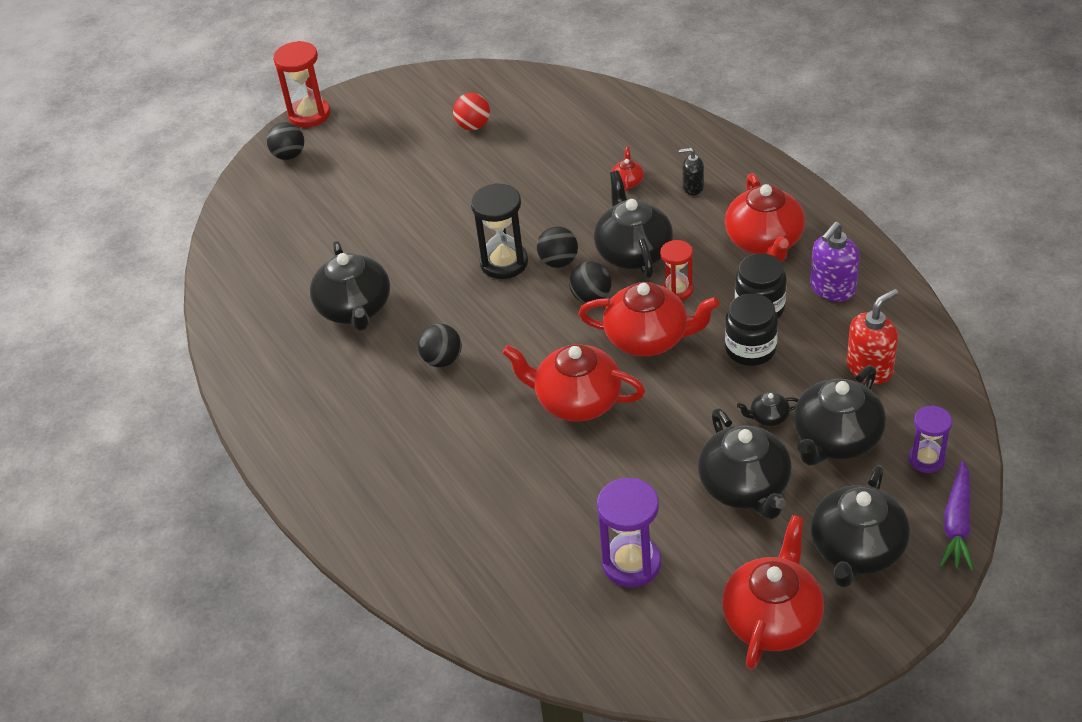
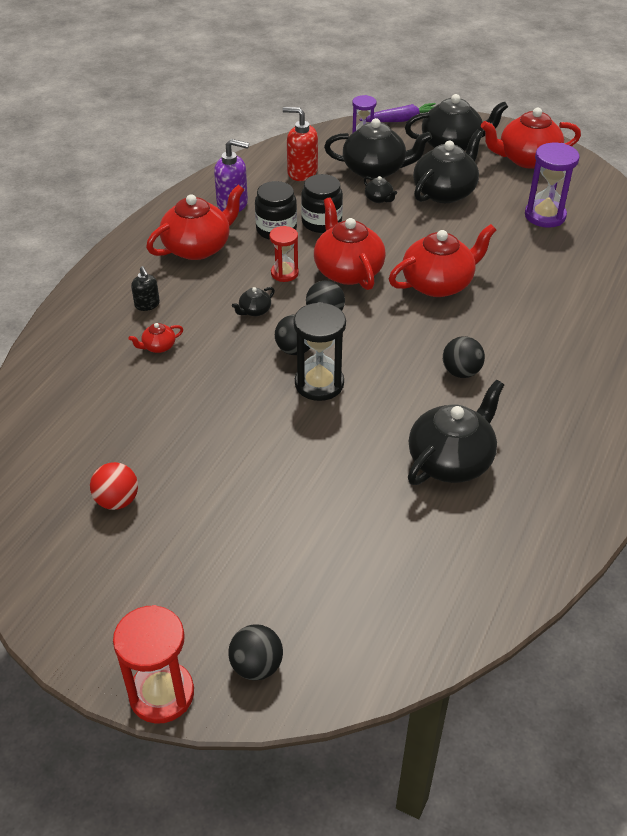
camera: 125 degrees left, 0 degrees up
red teapot [502,344,645,422] -> red teapot turned 105 degrees counterclockwise [389,224,496,297]
black teapot [594,171,673,278] -> black teapot [232,287,275,316], size x0.44

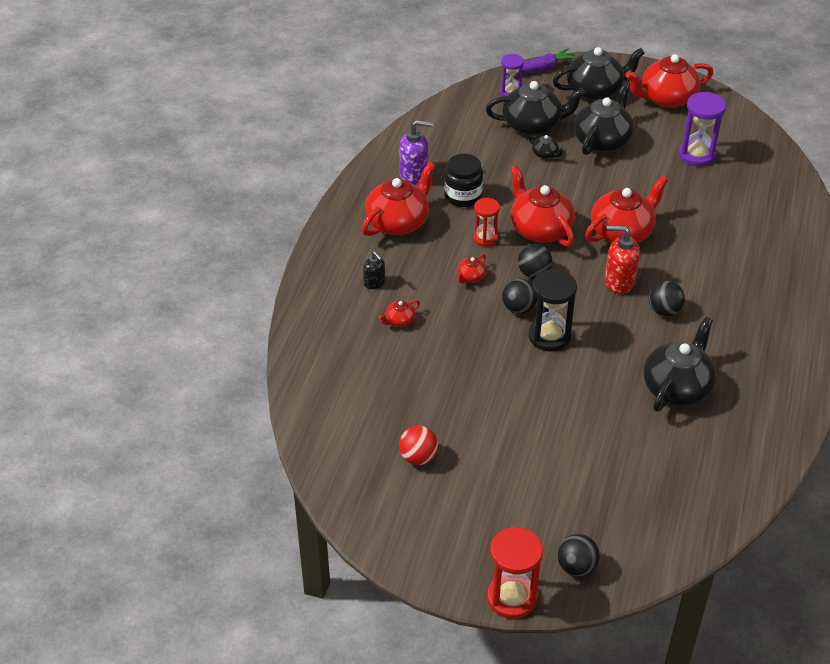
camera: 10 degrees left, 0 degrees up
black teapot [232,287,275,316] -> red teapot [457,254,487,283]
red soap dispenser [283,107,318,181] -> red soap dispenser moved to [605,225,640,294]
black jar [301,174,343,233] -> none

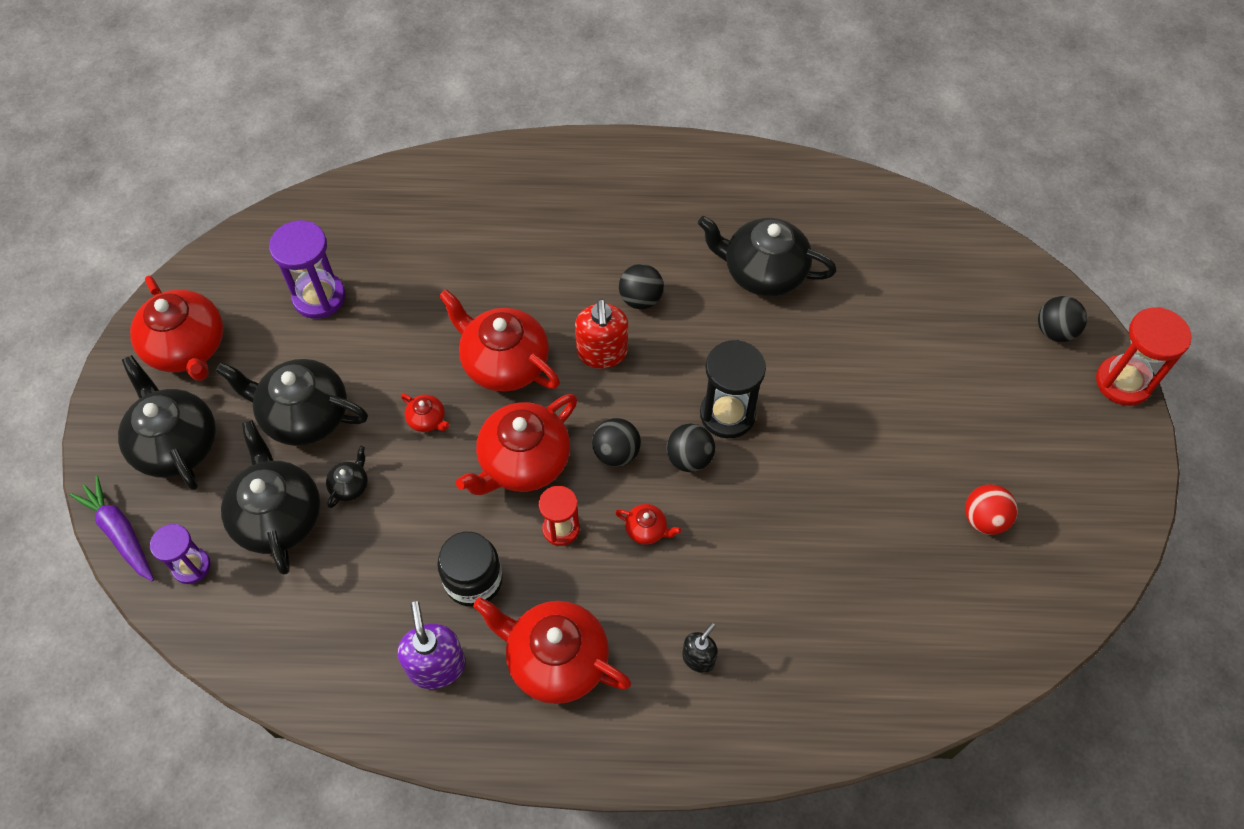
camera: 105 degrees left, 15 degrees up
red teapot [379,300,420,327] -> red teapot moved to [401,394,450,432]

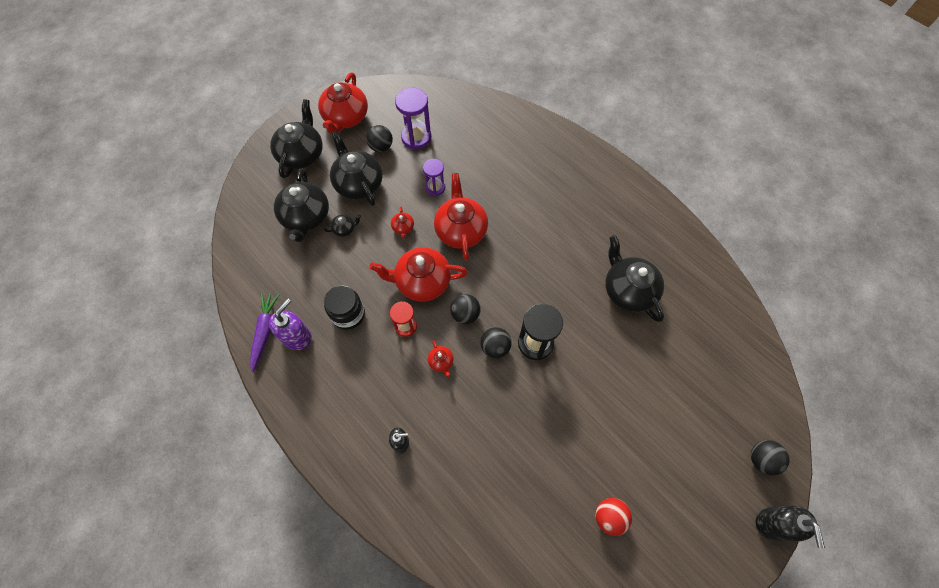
camera: 45 degrees right, 5 degrees up
purple carrot [70,476,154,581] -> purple carrot moved to [250,293,279,372]
purple hourglass [150,524,210,584] -> purple hourglass moved to [423,159,445,196]
black teapot [221,420,321,575] -> black teapot turned 150 degrees clockwise [274,168,329,242]
red teapot [473,597,631,704] -> none
red soap dispenser [575,298,628,368] -> none
black ball [619,264,664,309] -> black ball moved to [366,125,393,152]
red hourglass [1096,307,1192,406] -> black soap dispenser [755,506,825,548]

